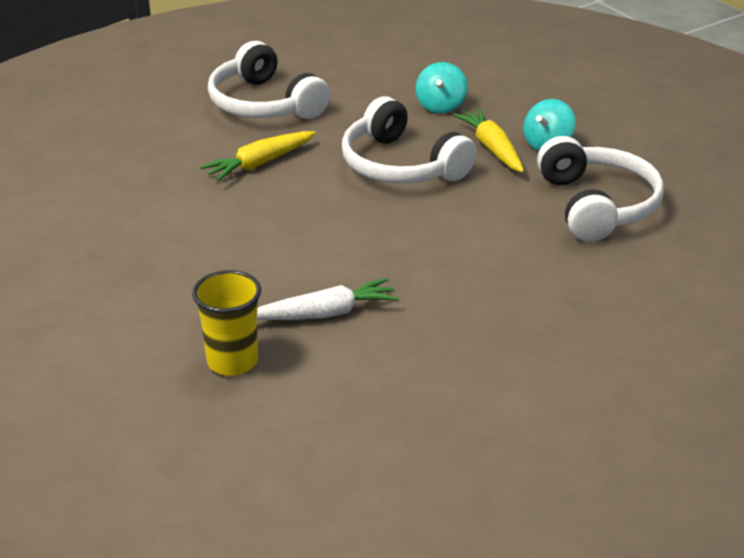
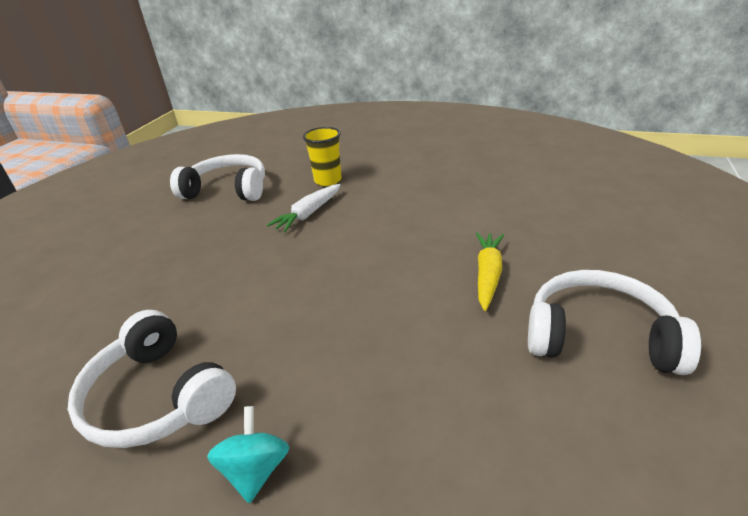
camera: 145 degrees right, 0 degrees up
white headphones [342,96,477,184] -> white headphones moved to [170,154,265,201]
turquoise spinning top [416,62,467,114] -> none
yellow carrot [453,108,524,173] -> none

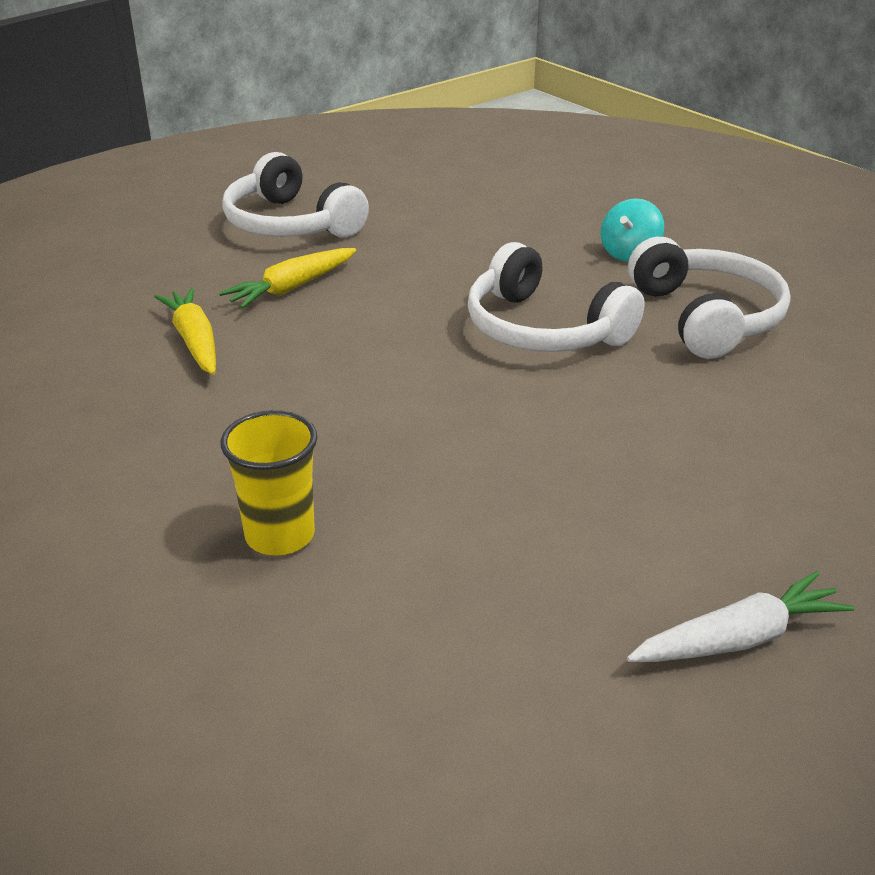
camera: 150 degrees left, 0 degrees up
white headphones [170,154,265,201] -> white headphones moved to [468,242,645,352]
white carrot [267,184,340,232] -> white carrot moved to [627,571,855,662]
none -> yellow carrot [154,288,216,375]

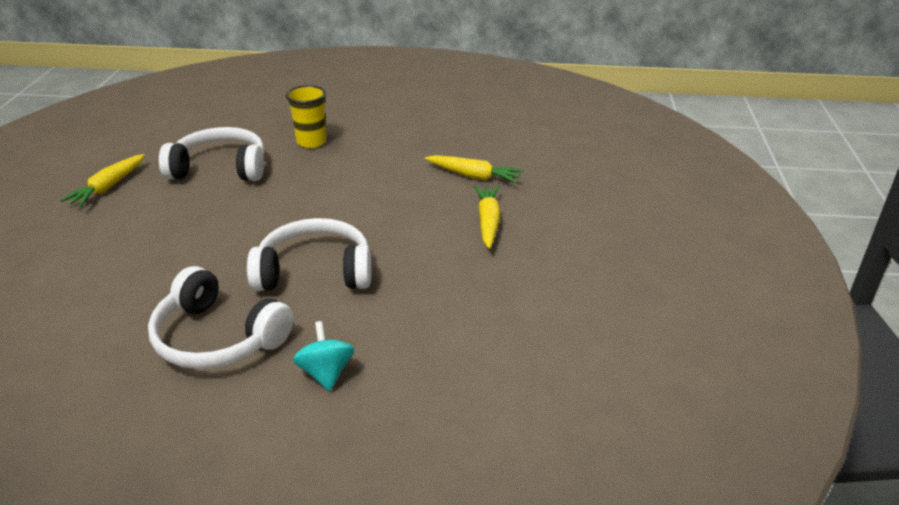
camera: 135 degrees right, 0 degrees up
white headphones [222,152,369,237] -> white headphones moved to [159,127,264,181]
white carrot [627,571,855,662] -> yellow carrot [60,154,145,207]

